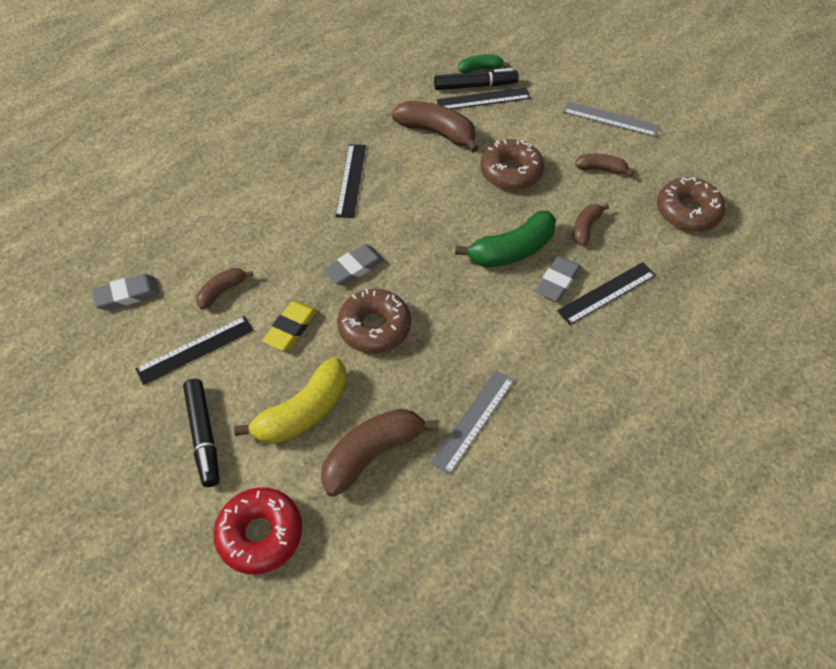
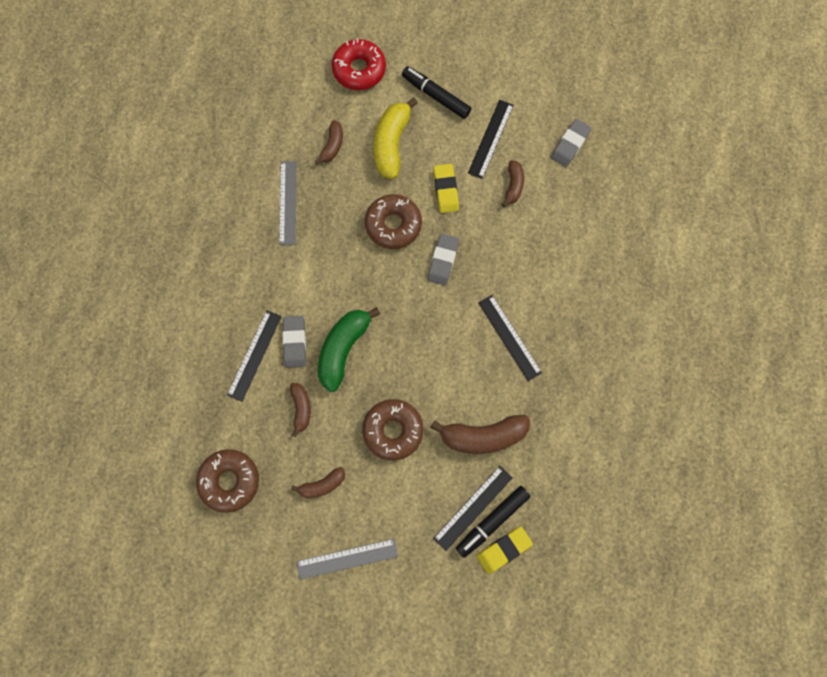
camera: 145 degrees right, 20 degrees up
brown banana [321,409,439,497] -> brown banana [315,120,343,164], size x0.56
green banana [458,54,509,73] -> yellow eraser [477,526,533,574]

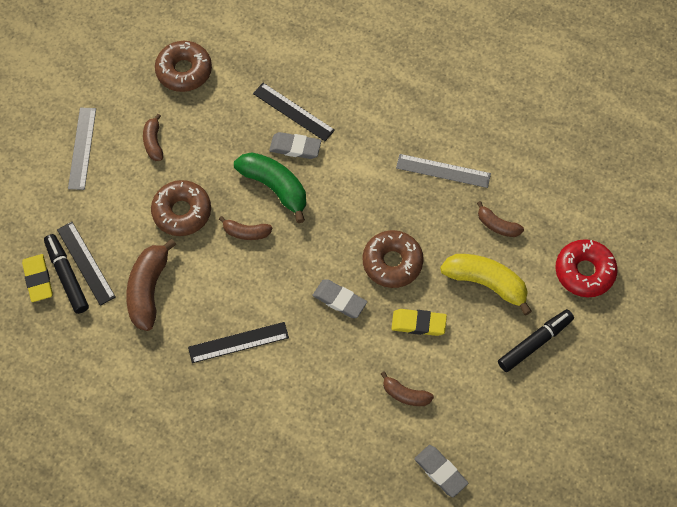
camera: 105 degrees right, 10 degrees down
brown banana [290,383,311,438] -> brown banana moved to [219,216,272,240]
black ruler [468,100,514,179] -> none

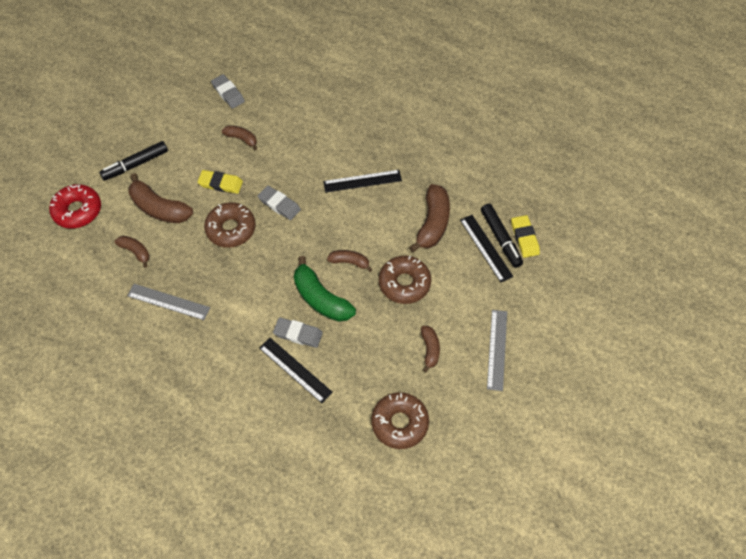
camera: 175 degrees left, 5 degrees down
yellow banana [440,254,532,315] -> brown banana [129,173,193,223]

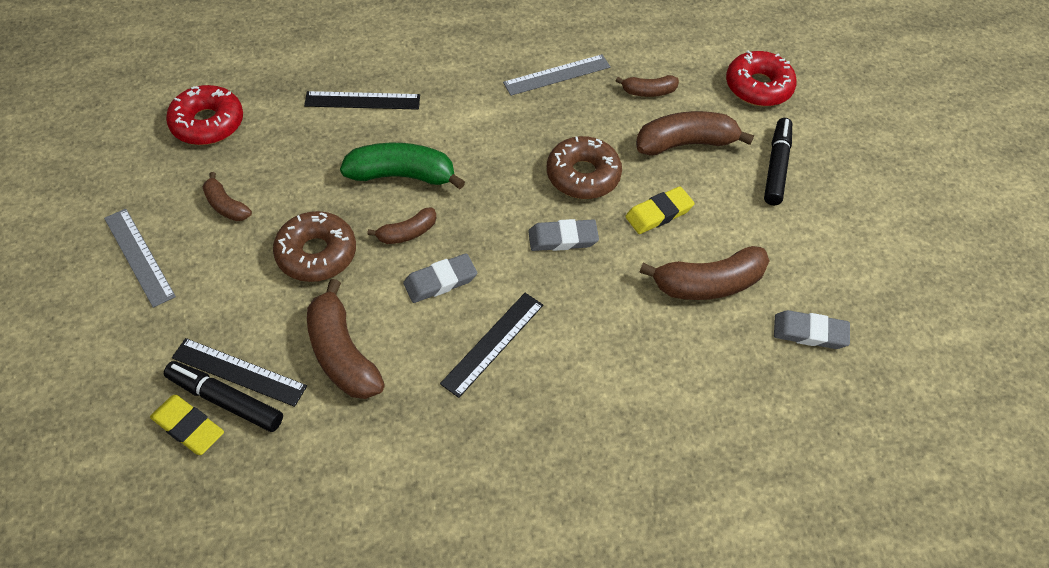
camera: 135 degrees right, 5 degrees down
brown banana [222,125,257,150] -> brown banana [640,246,770,300], size x1.79
grey eraser [273,317,323,348] -> grey eraser moved to [403,253,477,303]
brown donut [371,392,429,449] -> red donut [166,85,243,145]

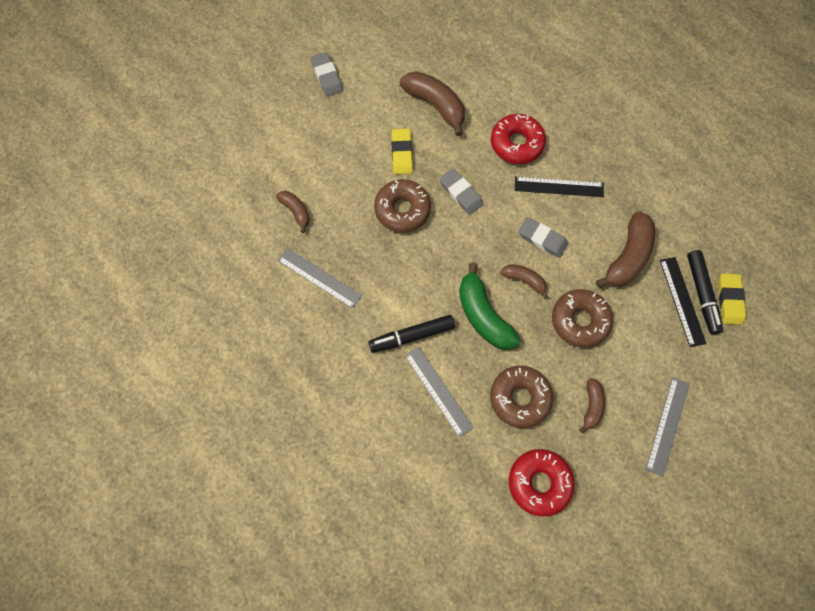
camera: 120 degrees left, 15 degrees up
black ruler [304,91,420,110] -> grey ruler [405,347,474,437]
yellow eraser [625,186,695,234] -> yellow eraser turned 60 degrees clockwise [391,129,413,174]
brown banana [636,111,754,156] -> none
red donut [726,51,797,106] -> red donut moved to [491,114,546,164]
black marker [764,118,792,205] -> black marker moved to [368,315,455,353]
grey eraser [774,310,850,349] -> grey eraser moved to [311,52,343,96]
none -> brown donut [490,366,553,428]

